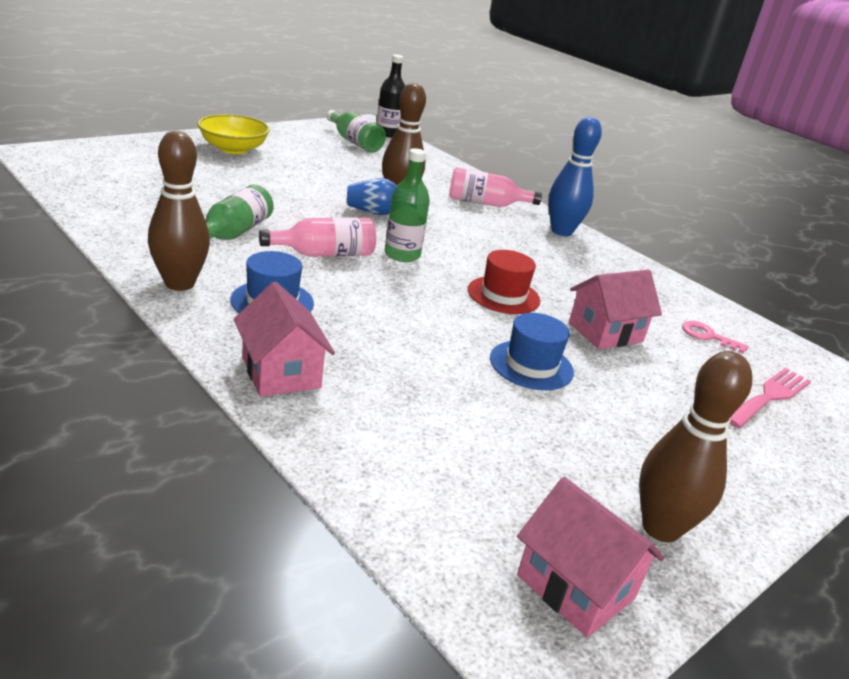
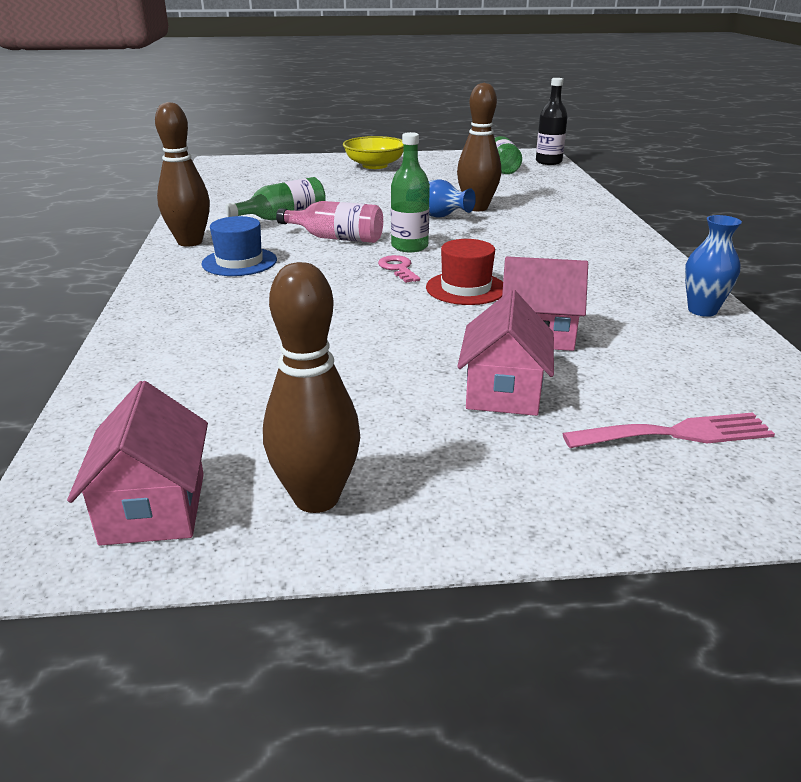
camera: 40 degrees right, 0 degrees up
pink house [234,282,335,397] -> pink house moved to [457,290,554,416]
pink bottle [449,167,542,207] -> none
blue hat [490,313,574,390] -> none
blue bowling pin [548,117,602,236] -> none
pink key [682,321,749,354] -> pink key moved to [378,255,420,283]
none -> blue vase [685,215,742,317]

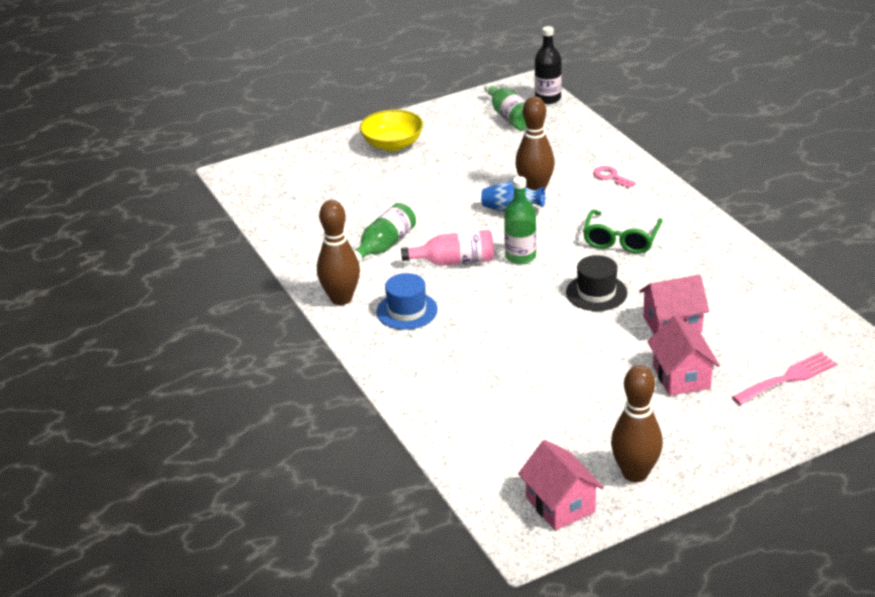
camera: 20 degrees left, 5 degrees up
pink key [378,255,420,283] -> pink key moved to [593,166,636,188]
red hat [426,239,503,305] -> black hat [566,255,627,311]
blue vase [685,215,742,317] -> none
none -> green glasses [583,210,663,254]

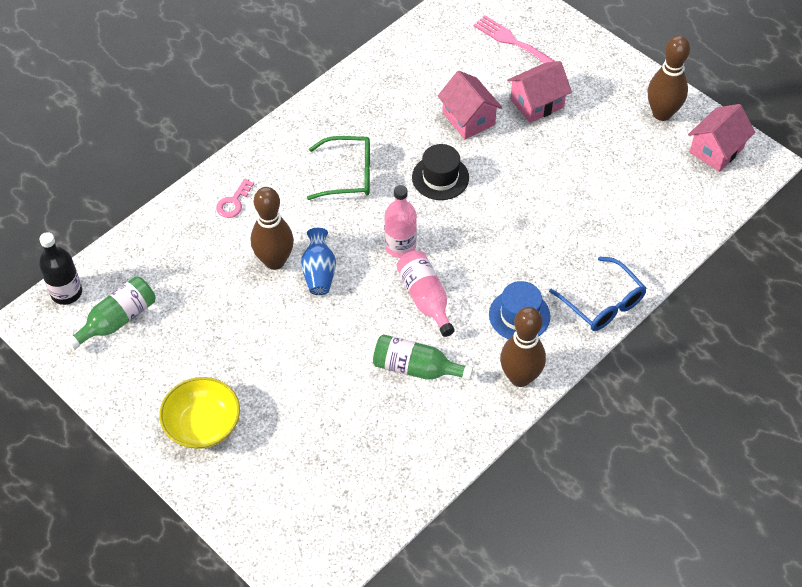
camera: 110 degrees left, 20 degrees up
green bottle [504,176,536,264] -> pink bottle [384,185,417,258]
none -> blue glasses [549,256,646,331]

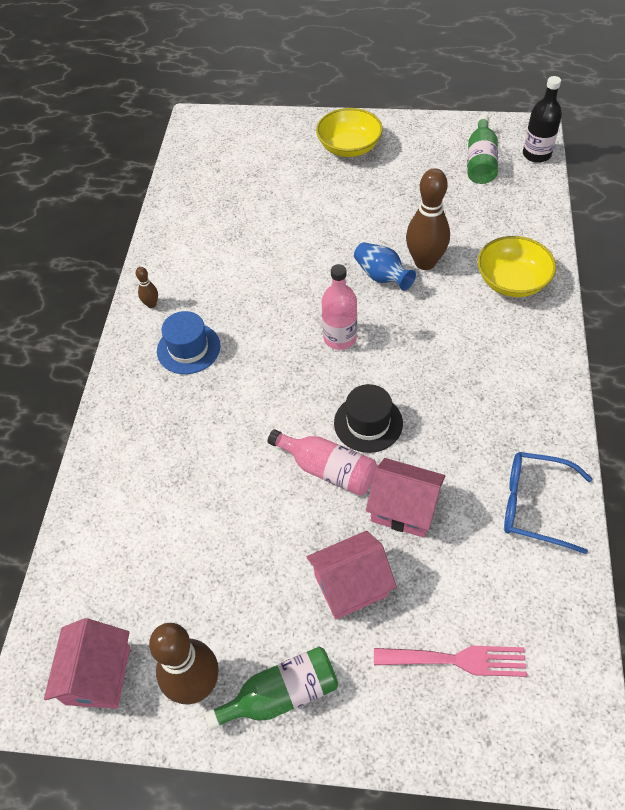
camera: 145 degrees right, 0 degrees up
pink key [216,179,254,218] -> yellow bowl [478,236,556,297]
green glasses [307,136,370,200] -> none
green bottle [373,334,473,380] -> green bottle moved to [204,647,338,731]
pink bottle [396,251,455,337] -> pink bottle moved to [268,429,377,496]
brown bowling pin [500,307,546,387] -> brown bowling pin [136,267,158,308], size x0.45
pink house [507,61,572,123] -> pink house turned 45 degrees clockwise [307,531,397,619]
blue glasses [549,256,646,331] -> blue glasses moved to [504,452,592,554]

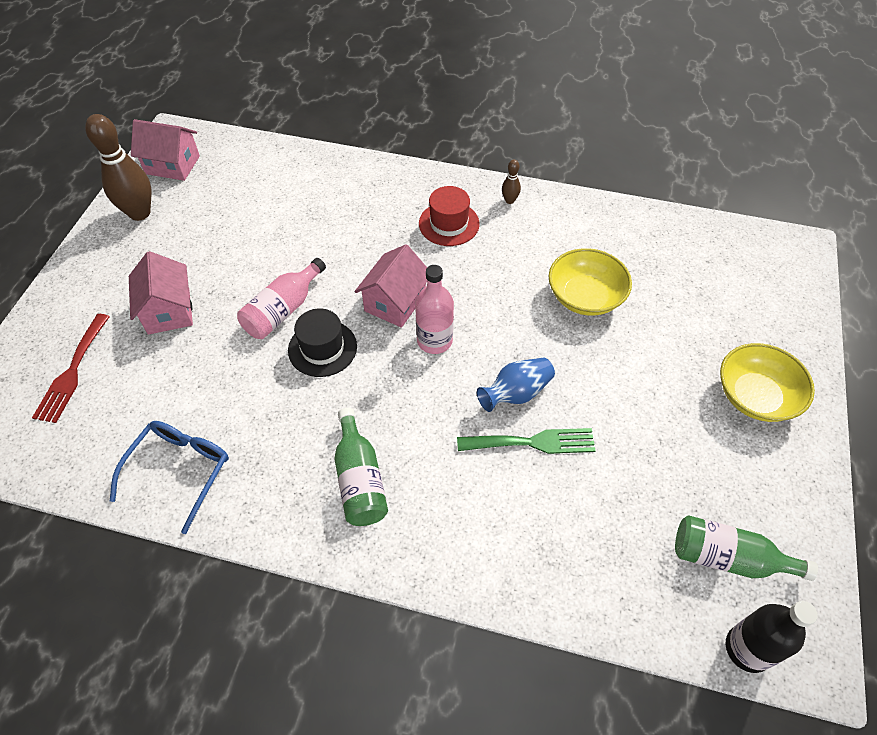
camera: 95 degrees right, 0 degrees up
blue hat [157,311,220,374] -> red hat [419,186,480,246]
green bottle [204,647,338,731] -> green bottle moved to [334,408,388,526]
pink house [366,458,445,538] -> pink house moved to [355,244,427,328]
pink fork [374,646,527,677] -> red fork [32,314,110,423]
brown bowling pin [406,168,450,270] -> green fork [457,428,596,454]
yellow bowl [478,236,556,297] -> yellow bowl moved to [549,248,632,316]

